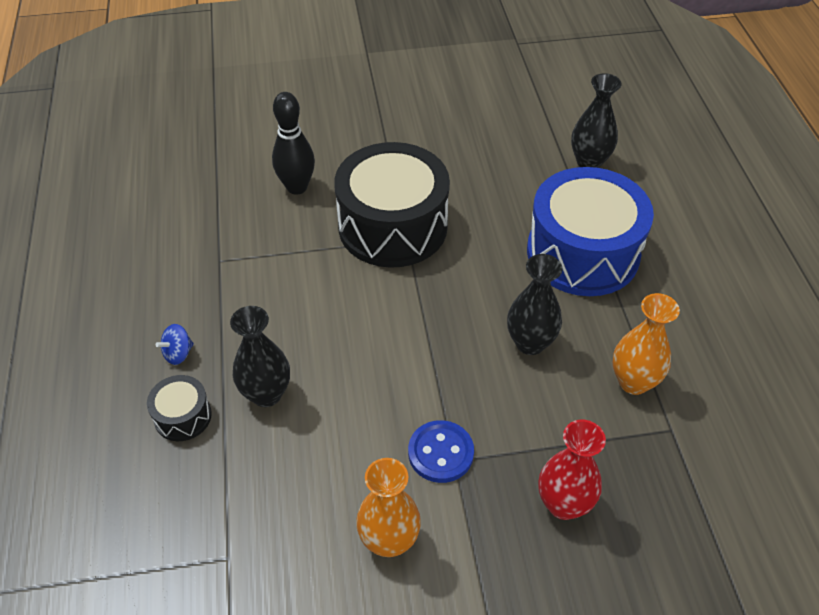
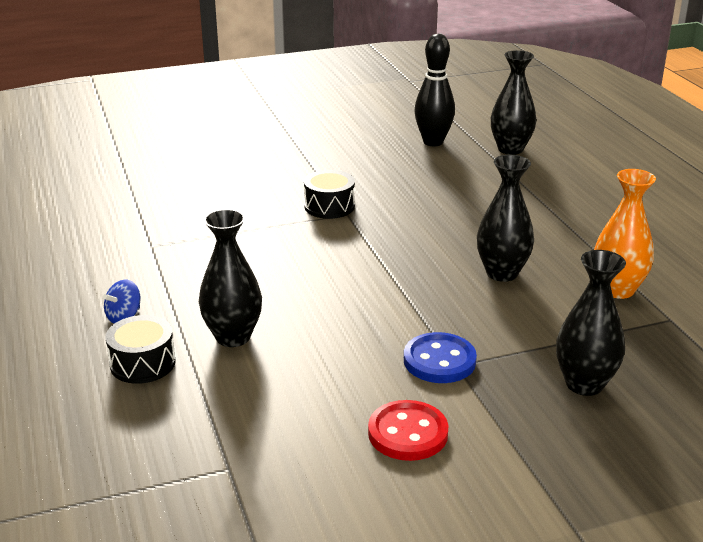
camera: 10 degrees left, 20 degrees down
black bowling pin [272,92,315,195] -> black bowling pin moved to [414,34,455,146]
black drum [334,142,450,268] -> black drum [304,170,355,219], size x0.44
orange vase [356,458,421,557] -> red button [368,400,448,461]
blue drum [527,167,654,296] -> none
red vase [538,420,606,520] -> black vase [556,250,626,396]

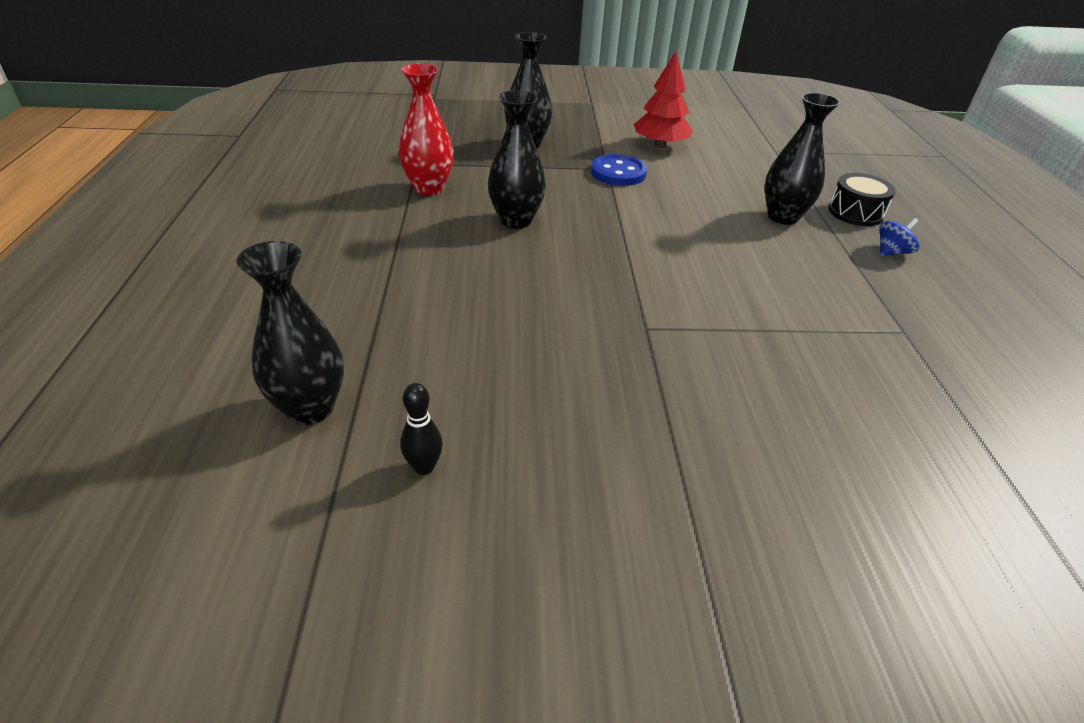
camera: 165 degrees left, 10 degrees up
black drum [304,170,355,219] -> none
red button [368,400,448,461] -> red tree [634,50,693,148]
black bowling pin [414,34,455,146] -> black bowling pin [400,383,443,475], size x0.51
orange vase [594,169,656,299] -> red vase [399,63,454,195]

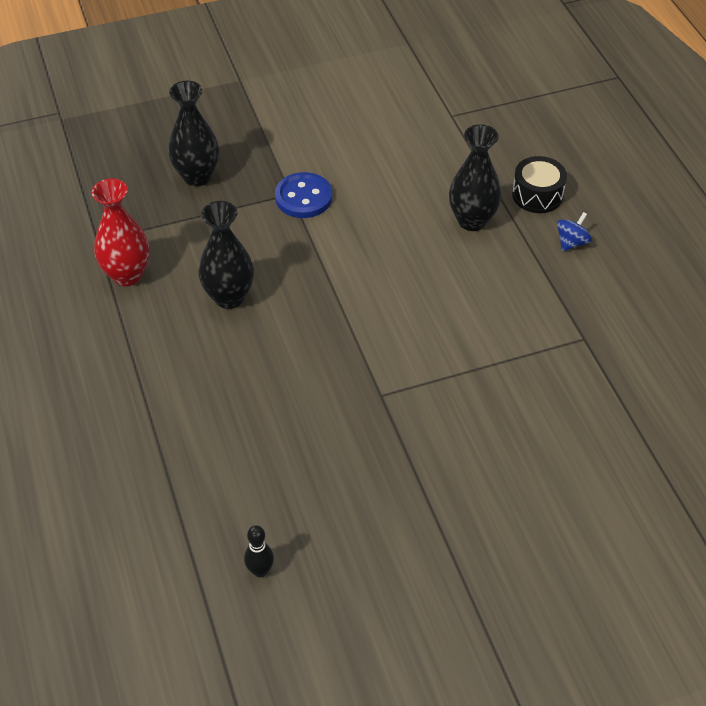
camera: 15 degrees left, 10 degrees up
black vase [236,241,344,425] -> none
red tree [634,50,693,148] -> none

